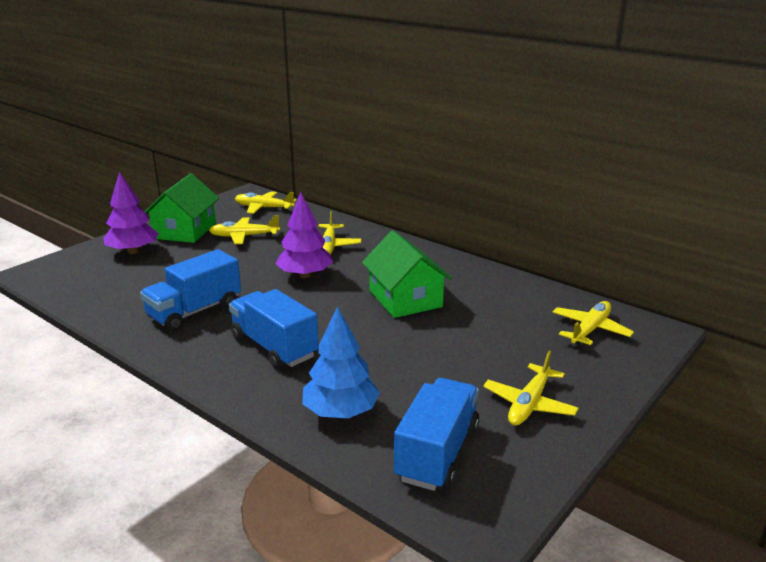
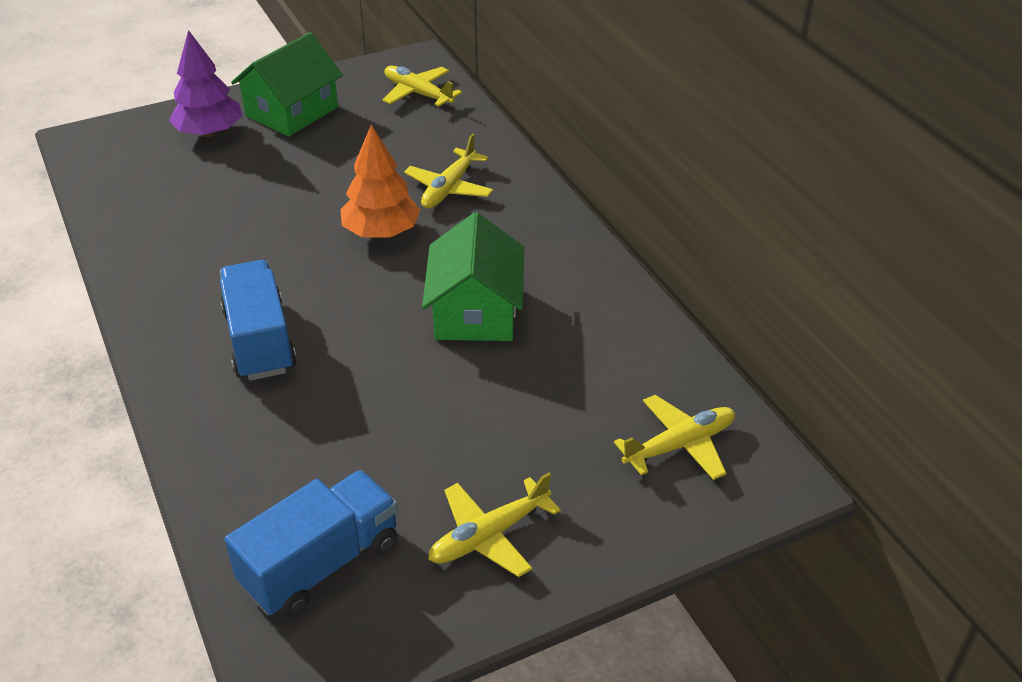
camera: 25 degrees right, 15 degrees up
blue truck [140,249,241,331] -> none
yellow plane [209,215,280,244] -> none
purple tree [276,192,333,278] -> orange tree [340,125,420,238]
blue tree [302,306,380,418] -> none

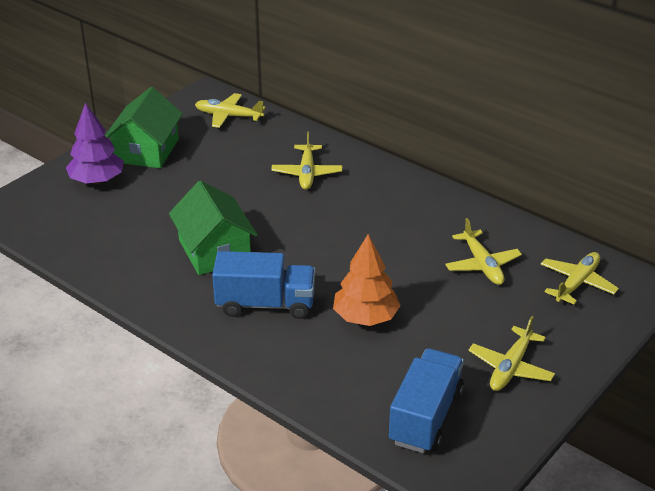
camera: 25 degrees left, 5 degrees down
blue truck [220,260,297,381] -> blue truck turned 135 degrees clockwise [212,251,315,319]
orange tree [340,125,420,238] -> orange tree moved to [333,234,401,326]
green house [422,212,524,341] -> green house moved to [169,181,258,275]
none -> yellow plane [445,218,522,285]

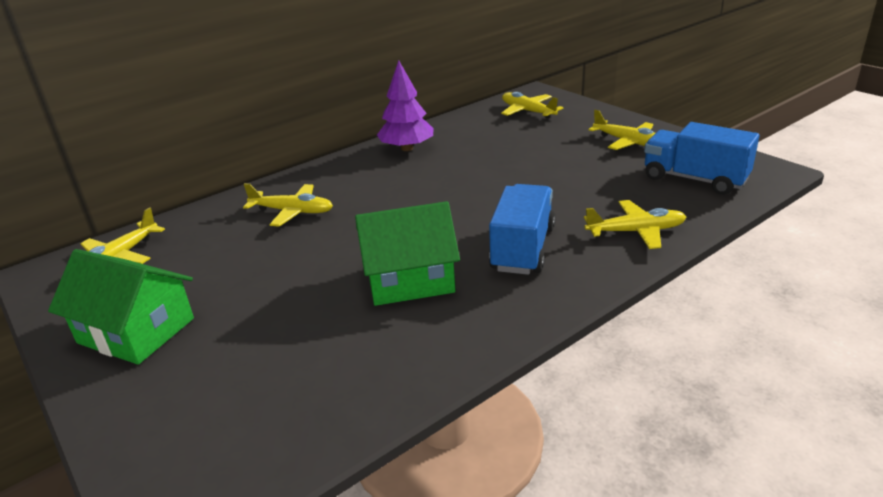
camera: 75 degrees left, 5 degrees down
purple tree [66,103,124,184] -> purple tree moved to [377,61,434,151]
orange tree [333,234,401,326] -> none
yellow plane [445,218,522,285] -> yellow plane moved to [584,200,686,249]

